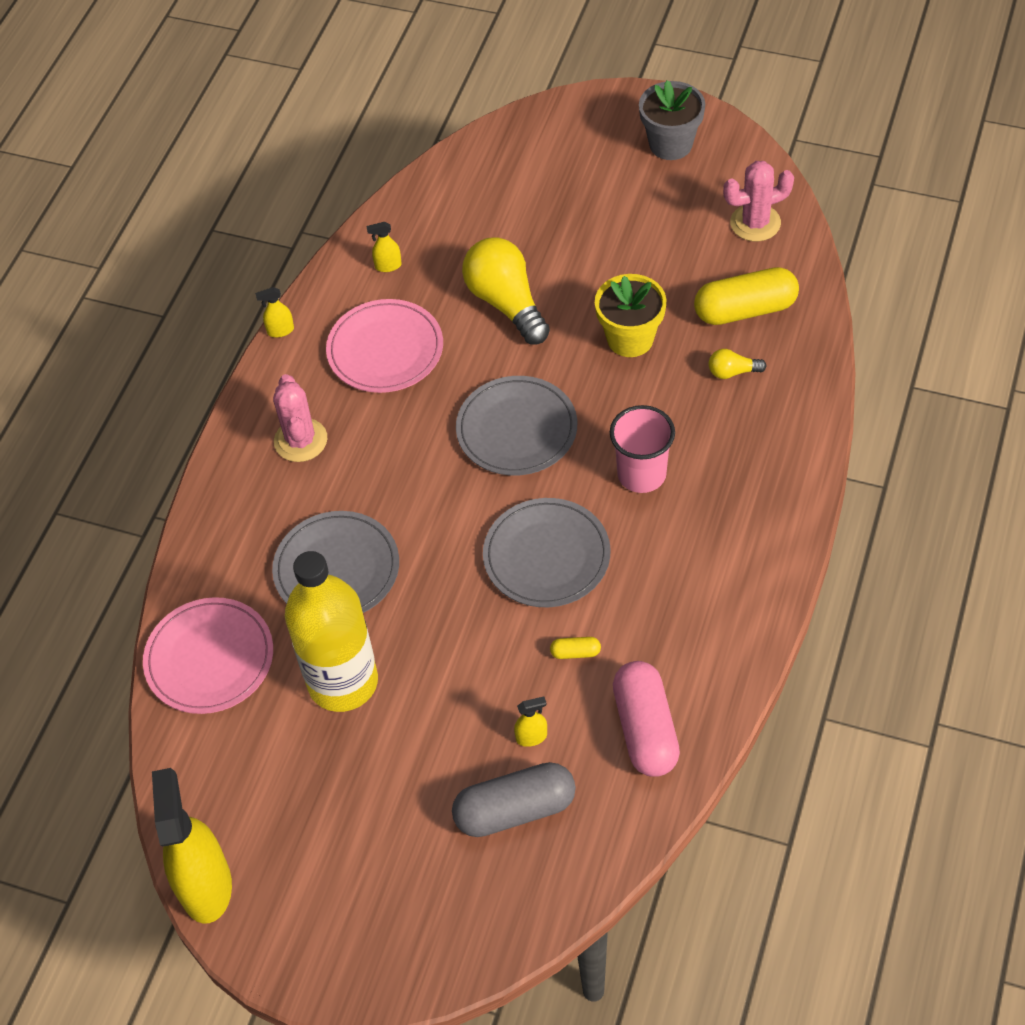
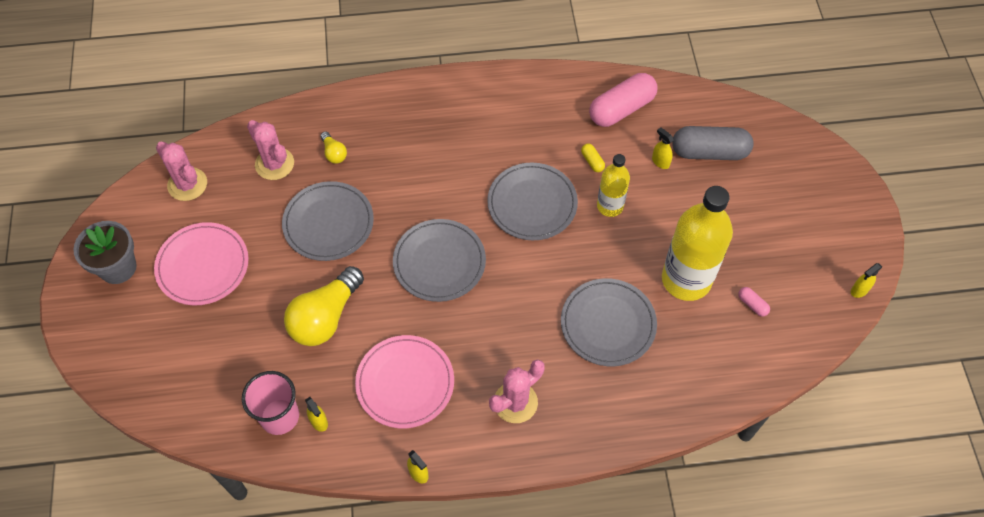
camera: 120 degrees left, 5 degrees up
pink plate [143,597,273,714] -> pink plate moved to [154,222,249,305]
yellow spray bottle [152,768,232,924] -> yellow spray bottle [851,263,882,298], size x0.41
grey capsule [452,762,576,837] -> grey capsule turned 45 degrees counterclockwise [672,126,754,160]
yellow flower pot [595,274,667,357] -> grey plate [282,181,374,261]
pink cup [610,405,675,493] -> pink cup moved to [242,371,299,435]
yellow capsule [694,267,799,325] -> pink cactus [247,120,294,180]
none -> yellow bottle [597,154,630,217]
none -> pink capsule [738,287,770,316]

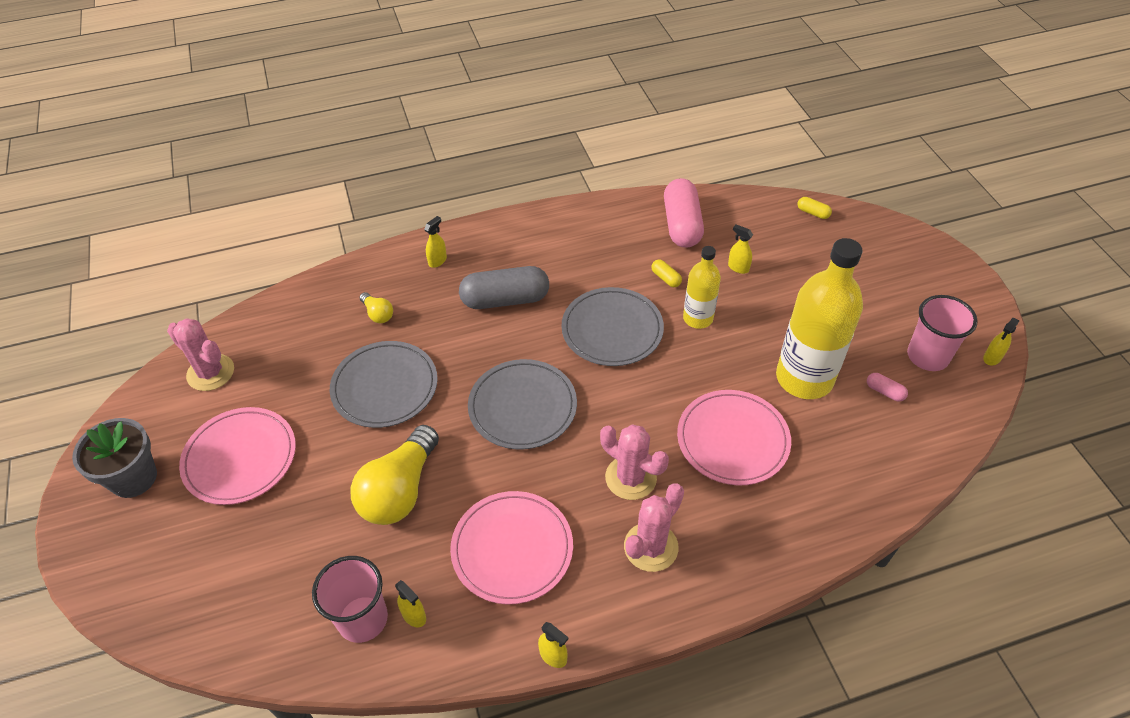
camera: 10 degrees left, 10 degrees down
pink cactus [247,120,294,180] -> pink cactus moved to [600,425,669,500]
grey plate [561,278,657,366] -> pink plate [677,390,791,485]
pink capsule [589,73,658,127] -> pink capsule turned 45 degrees counterclockwise [664,178,704,248]
grey capsule [672,126,754,160] -> grey capsule moved to [459,266,549,309]
none -> yellow spray bottle [424,216,447,268]
none -> yellow capsule [798,197,832,219]
none -> pink cup [907,295,978,371]

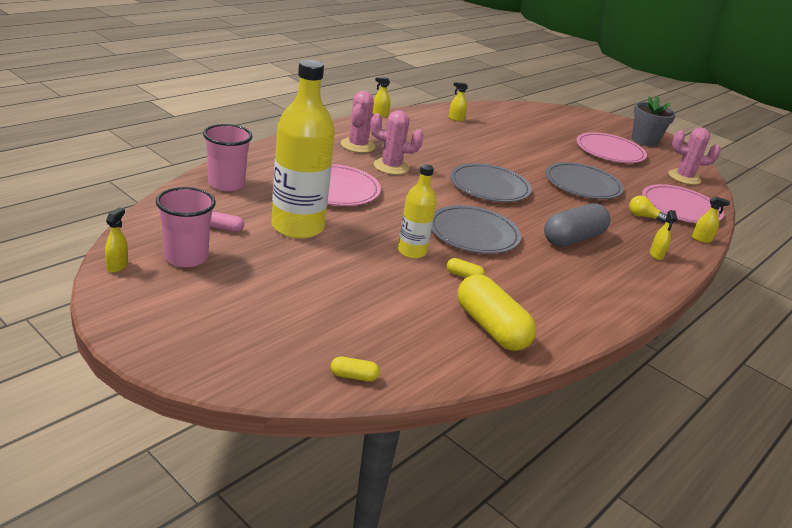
camera: 145 degrees right, 20 degrees down
pink cup [312,556,388,643] -> pink cup moved to [203,124,252,191]
yellow light bulb [351,425,439,525] -> none
pink plate [450,491,573,605] -> pink plate moved to [642,184,724,223]
pink capsule [664,178,704,248] -> yellow capsule [457,274,536,351]
yellow spray bottle [728,224,753,274] -> yellow spray bottle moved to [692,196,730,243]

